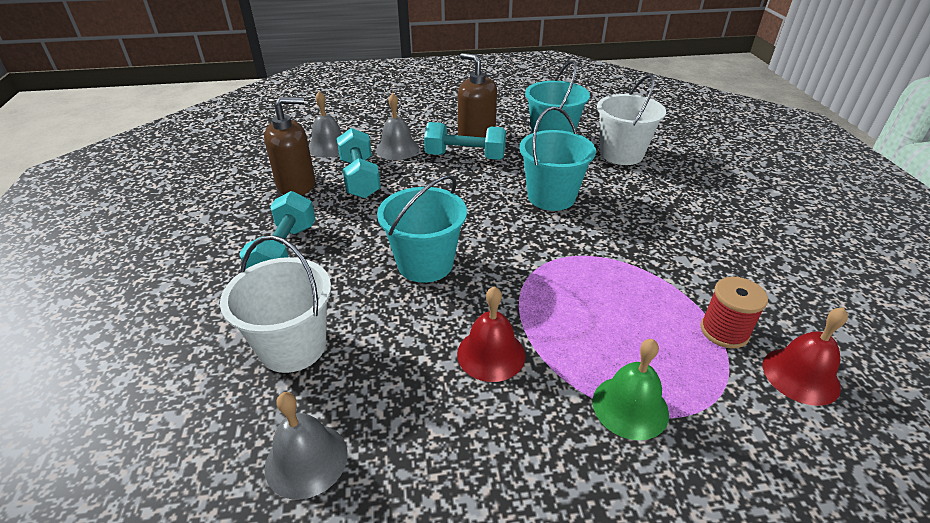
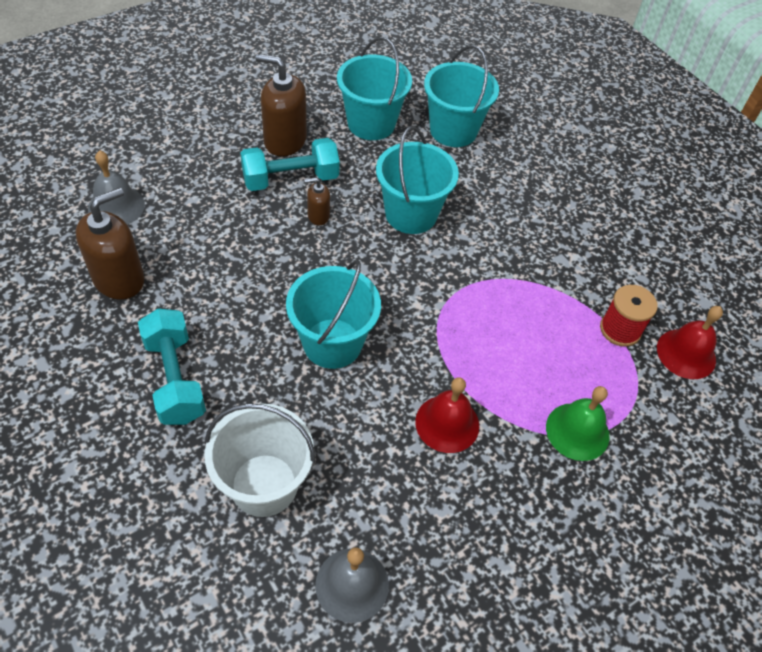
camera: 30 degrees left, 15 degrees up
turquoise dumbbell [337,128,381,198] -> none
grey bell [376,93,419,160] -> none
white bucket [597,74,666,165] -> turquoise bucket [424,45,499,147]
none -> brown soap dispenser [304,177,330,225]

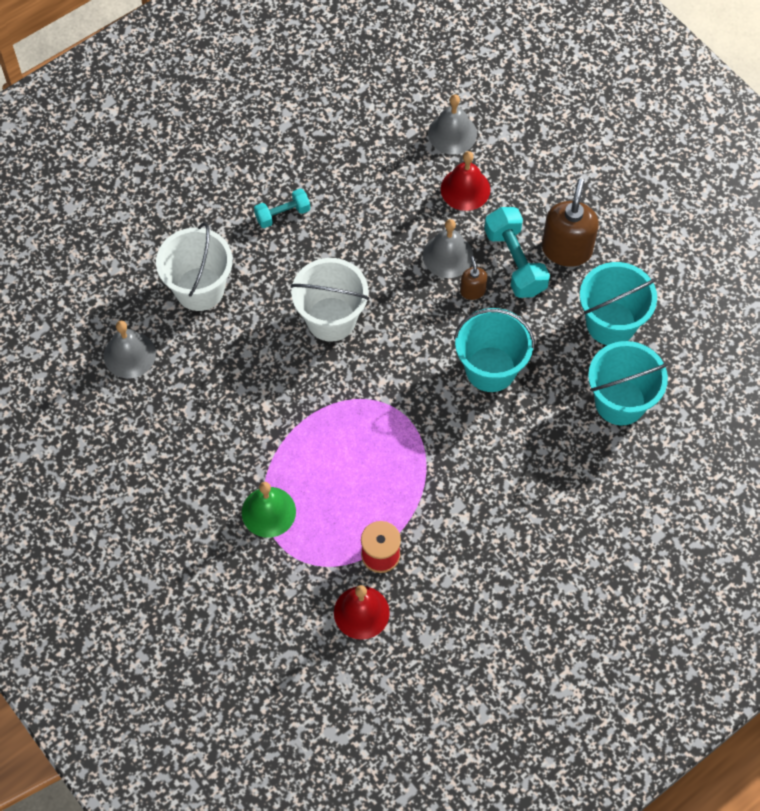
camera: 90 degrees right, 10 degrees up
brown soap dispenser [75,188,144,300] -> none
turquoise dumbbell [138,308,206,425] -> turquoise dumbbell [254,188,310,228], size x0.61
turquoise bucket [286,260,381,369] -> white bucket [290,258,369,342]
red bell [415,377,479,453] -> red bell moved to [441,151,490,211]
none -> grey bell [423,219,474,278]

